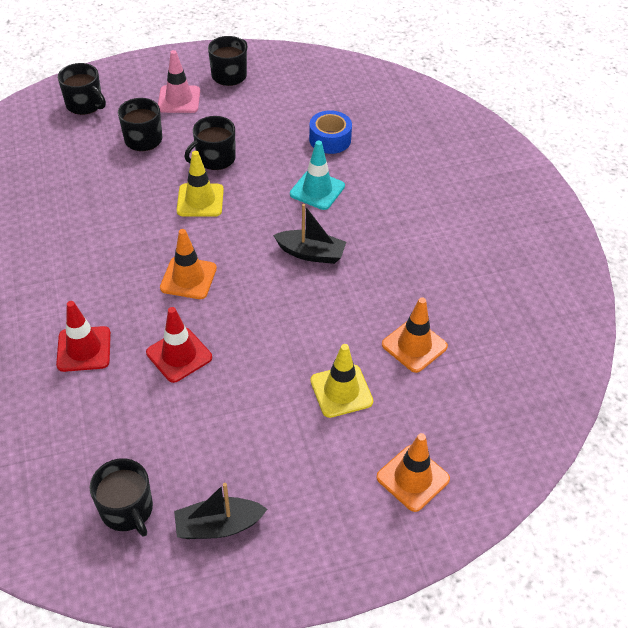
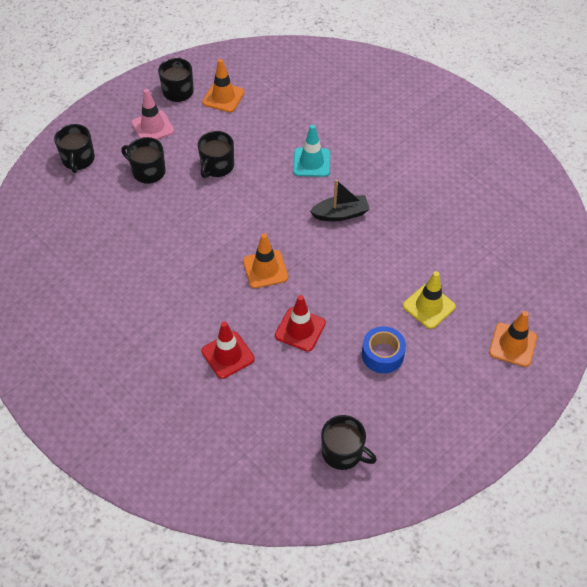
camera: 25 degrees left, 5 degrees up
black mug [58,63,106,115] -> black mug turned 75 degrees clockwise [54,124,95,173]
black boat [174,483,267,539] -> none
yellow traffic cone [177,151,224,217] -> none
blue tape [309,110,352,154] -> blue tape moved to [362,326,406,373]
orange traffic cone [382,298,448,373] -> orange traffic cone moved to [202,59,245,112]

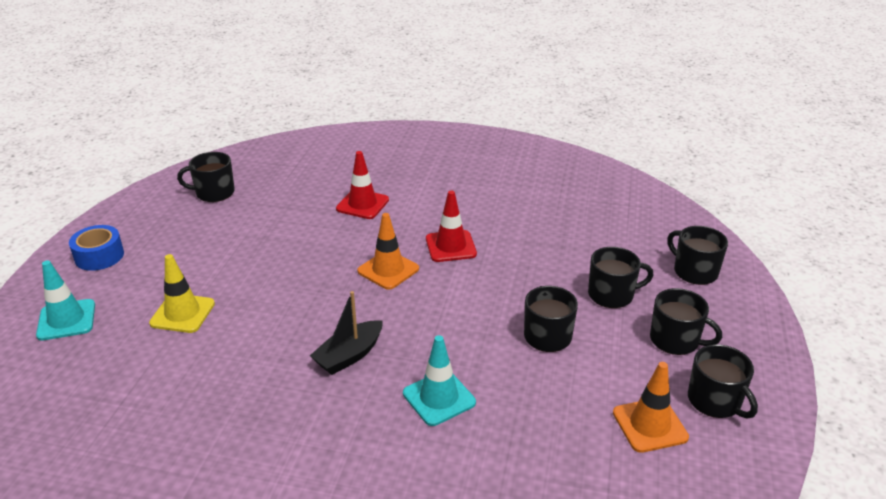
camera: 145 degrees right, 20 degrees down
pink traffic cone [131,89,174,140] -> black mug [650,288,722,355]
red traffic cone [275,295,326,352] -> red traffic cone moved to [426,191,477,262]
blue tape [362,326,406,373] -> blue tape moved to [69,225,124,271]
orange traffic cone [489,311,537,367] -> turquoise traffic cone [36,260,95,341]

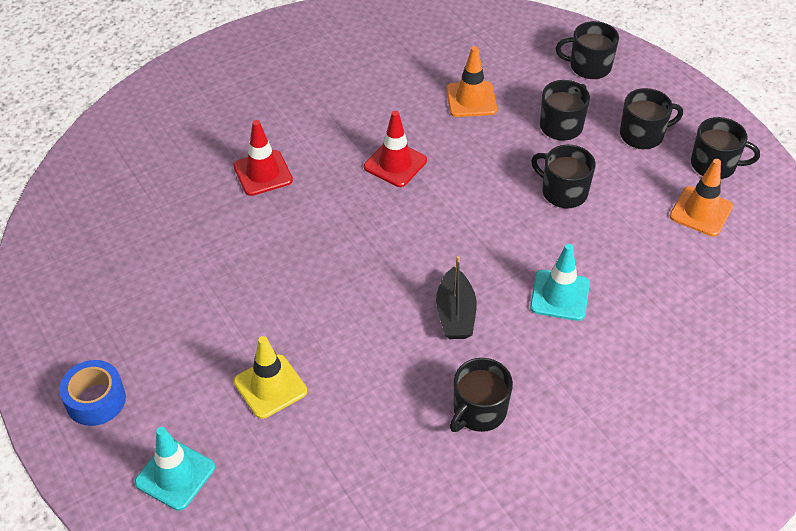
camera: 45 degrees left, 15 degrees up
black mug [177,152,235,202] -> black mug moved to [450,358,513,432]
orange traffic cone [357,213,419,290] -> orange traffic cone moved to [446,46,497,117]

